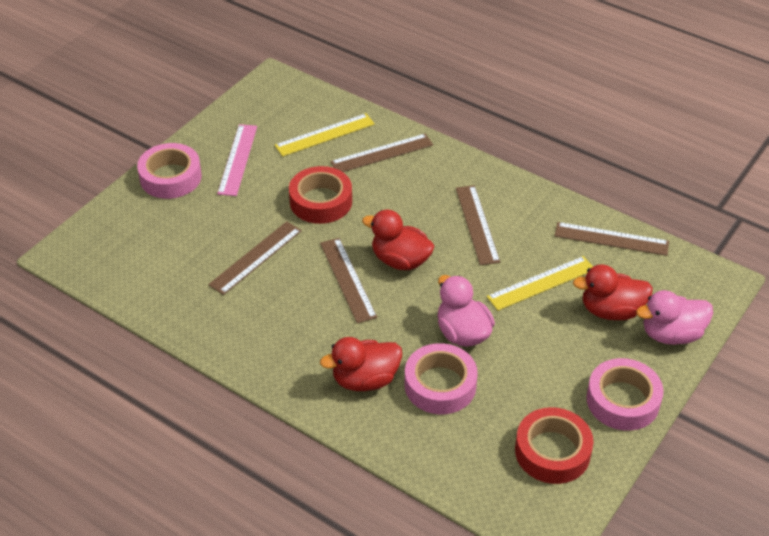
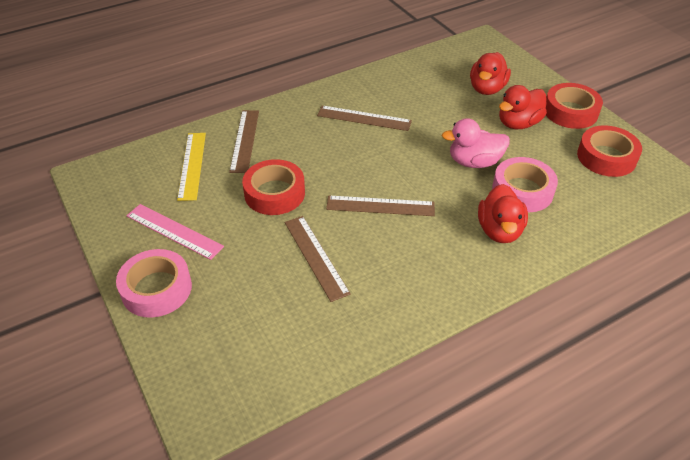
camera: 65 degrees left, 0 degrees up
red duck [362,210,434,270] -> red duck moved to [499,85,547,129]
yellow ruler [487,256,593,311] -> none
brown ruler [555,222,669,256] -> none
pink tape [586,358,664,431] -> red tape [546,83,603,129]
pink duck [636,290,713,345] -> none

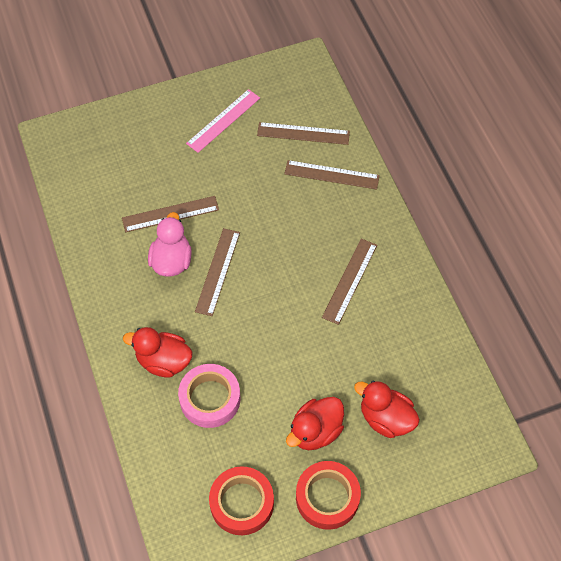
camera: 100 degrees right, 15 degrees up
pink tape [116,249,192,318] -> none
yellow ruler [177,133,206,201] -> brown ruler [257,122,350,145]
red tape [242,159,305,215] -> none
pink duck [442,118,510,168] -> pink duck moved to [148,212,192,276]
red duck [499,85,547,129] -> red duck turned 105 degrees counterclockwise [286,397,344,450]

